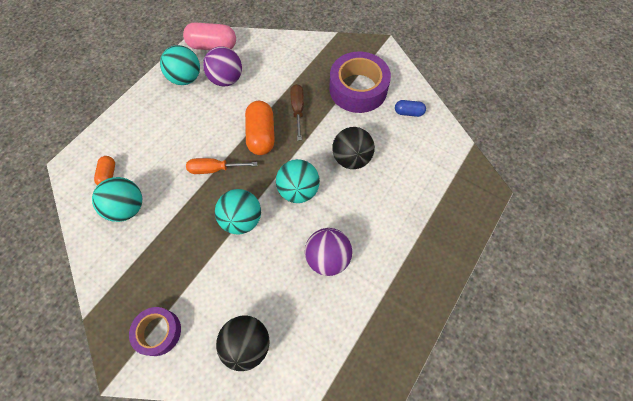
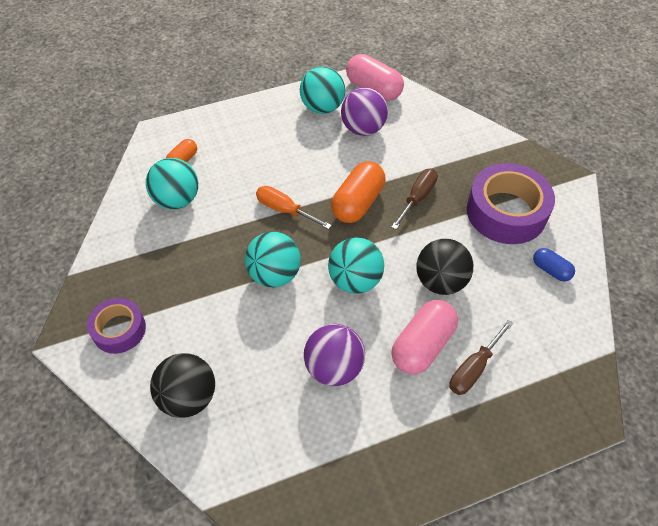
camera: 35 degrees right, 10 degrees down
none -> pink capsule [391,300,458,374]
none -> brown screwdriver [449,320,513,395]

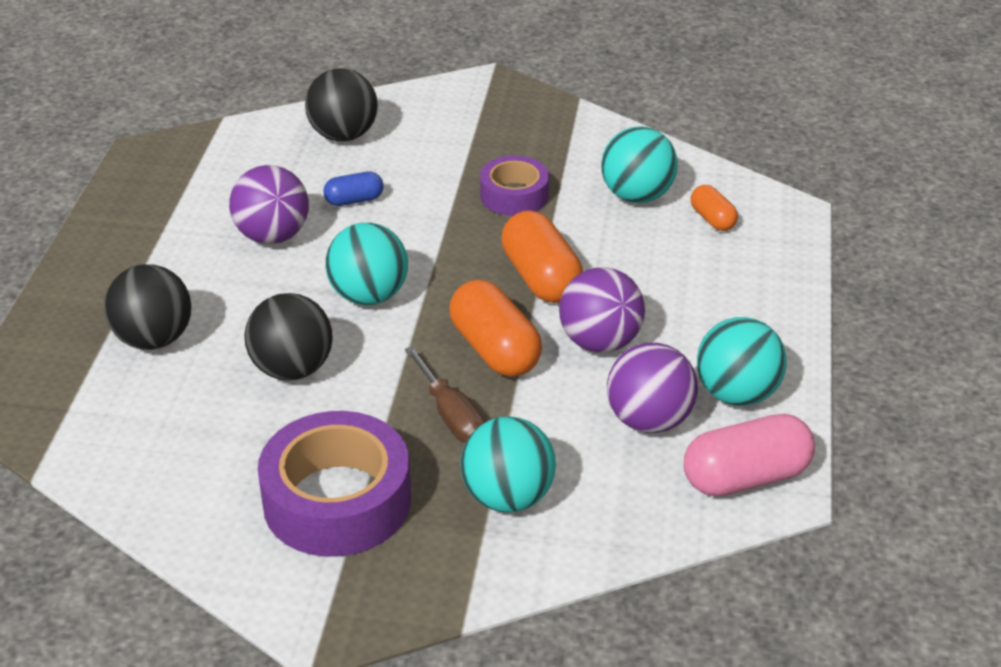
camera: 120 degrees right, 15 degrees down
purple tape [87,298,146,354] -> purple tape moved to [480,155,549,216]
turquoise ball [245,232,301,287] -> turquoise ball moved to [460,416,556,513]
orange screwdriver [256,186,332,229] -> orange capsule [501,210,583,303]
pink capsule [391,300,458,374] -> none
brown screwdriver [449,320,513,395] -> black ball [104,264,191,350]
blue capsule [533,248,575,281] -> blue capsule moved to [323,172,384,206]
none -> purple ball [559,267,645,353]

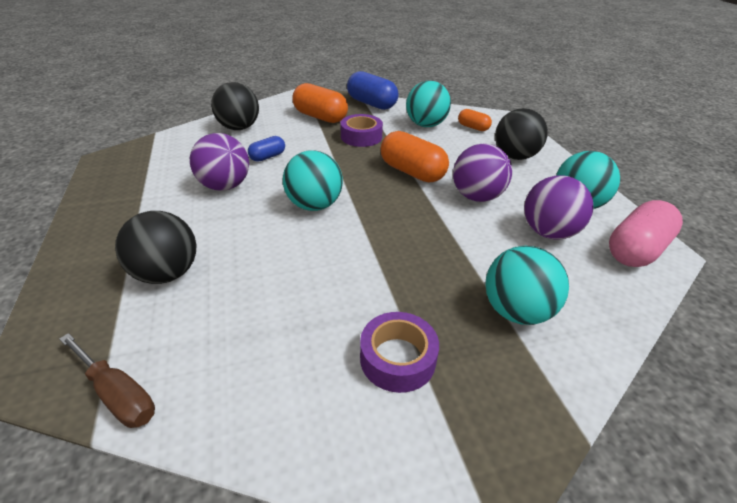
camera: 25 degrees left, 0 degrees up
black ball [244,293,333,381] -> black ball moved to [495,108,548,160]
purple tape [258,411,411,557] -> purple tape [360,312,439,393], size x0.58
brown screwdriver [405,346,485,443] -> brown screwdriver moved to [59,333,155,428]
orange capsule [449,280,542,377] -> orange capsule moved to [292,83,348,123]
none -> blue capsule [347,71,398,110]

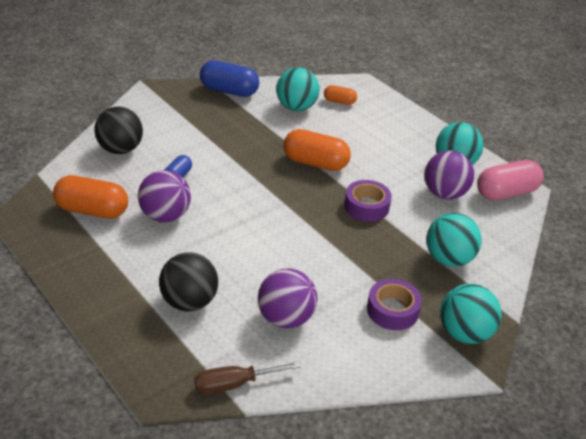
camera: 25 degrees left, 0 degrees up
brown screwdriver [59,333,155,428] -> brown screwdriver turned 150 degrees clockwise [194,361,301,395]
turquoise ball [283,150,343,211] -> turquoise ball moved to [440,284,502,344]
orange capsule [292,83,348,123] -> orange capsule moved to [53,175,128,219]
purple tape [341,114,383,147] -> purple tape moved to [344,180,392,222]
purple ball [453,143,512,202] -> purple ball moved to [258,268,317,328]
black ball [495,108,548,160] -> none
pink capsule [609,200,683,267] -> pink capsule turned 45 degrees clockwise [477,160,544,201]

